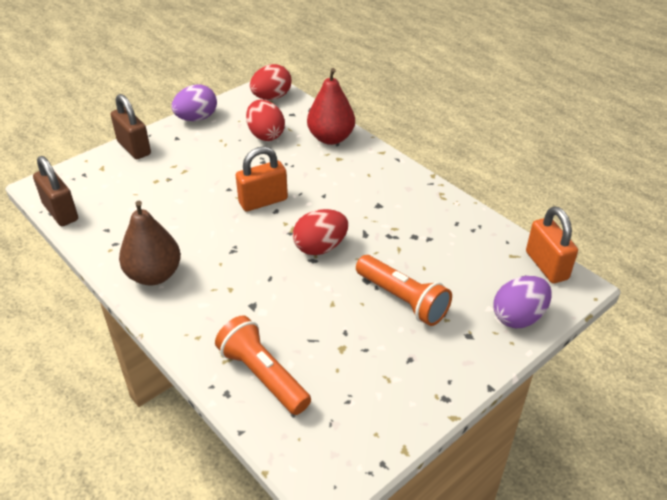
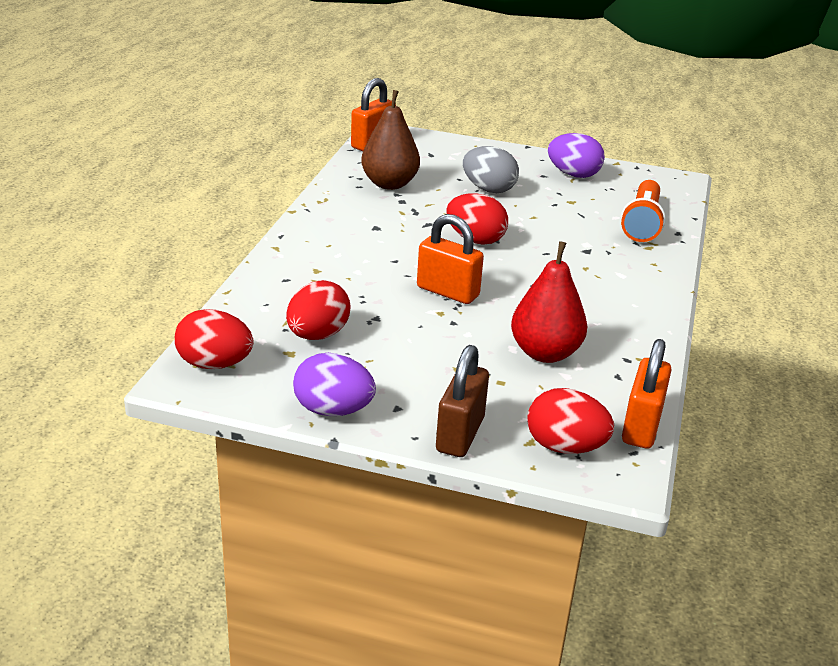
camera: 125 degrees left, 10 degrees down
brown padlock [33,156,78,226] -> orange padlock [622,339,671,449]
brown pear [119,201,181,285] -> brown pear moved to [361,90,420,190]
red pear [307,68,355,145] -> red pear moved to [511,241,587,363]
orange flashlight [356,255,452,326] -> grey egg [463,146,519,193]
purple egg [494,276,552,328] -> purple egg moved to [548,133,605,178]
none -> red egg [527,388,614,454]

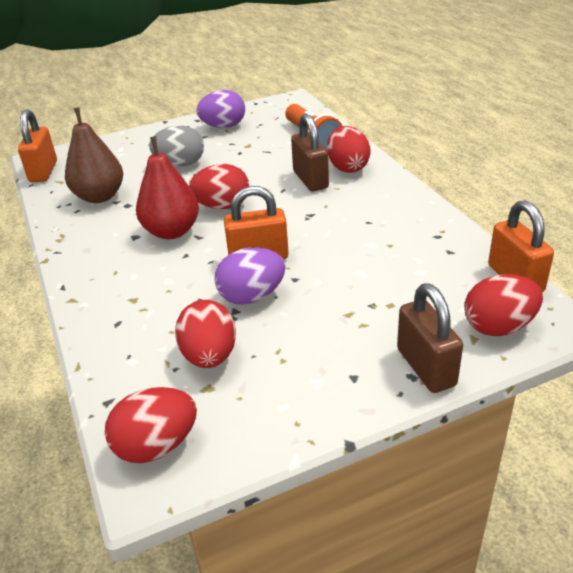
camera: 35 degrees left, 5 degrees up
purple egg [293,353,376,416] -> purple egg moved to [214,247,285,305]
red pear [511,241,587,363] -> red pear moved to [136,136,199,239]
none -> brown padlock [291,113,329,191]
none -> red egg [327,126,371,173]

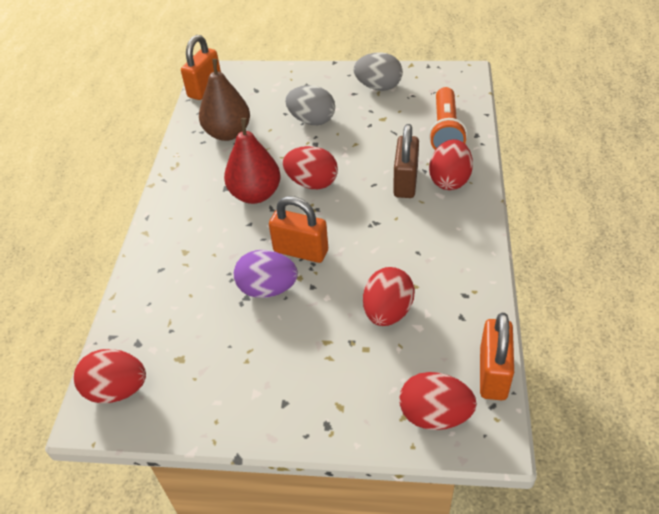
camera: 30 degrees right, 10 degrees up
red egg [175,300,236,368] -> red egg moved to [363,267,414,326]
purple egg [196,90,245,128] -> grey egg [354,52,402,91]
brown padlock [397,283,463,393] -> none

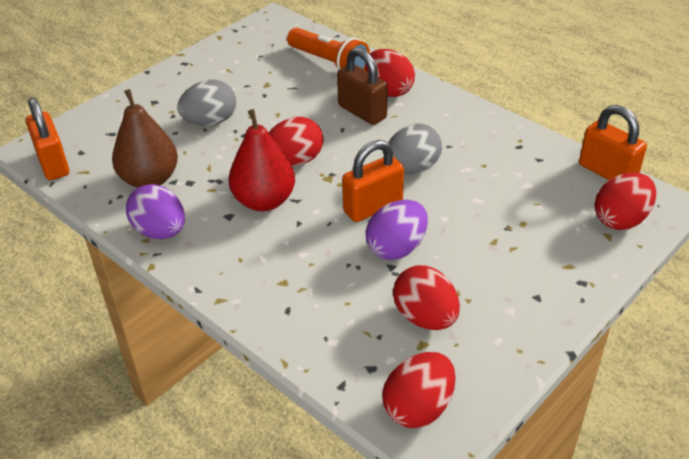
camera: 55 degrees left, 5 degrees down
grey egg [354,52,402,91] -> grey egg moved to [388,123,442,174]
red egg [363,267,414,326] -> red egg moved to [393,265,460,330]
none -> purple egg [126,184,185,239]

